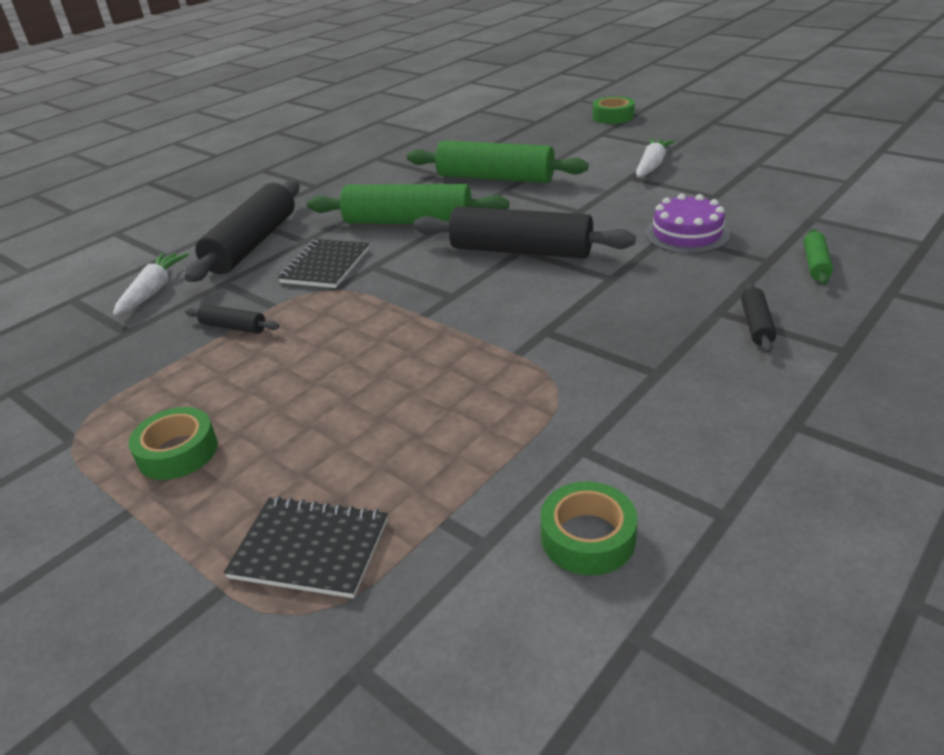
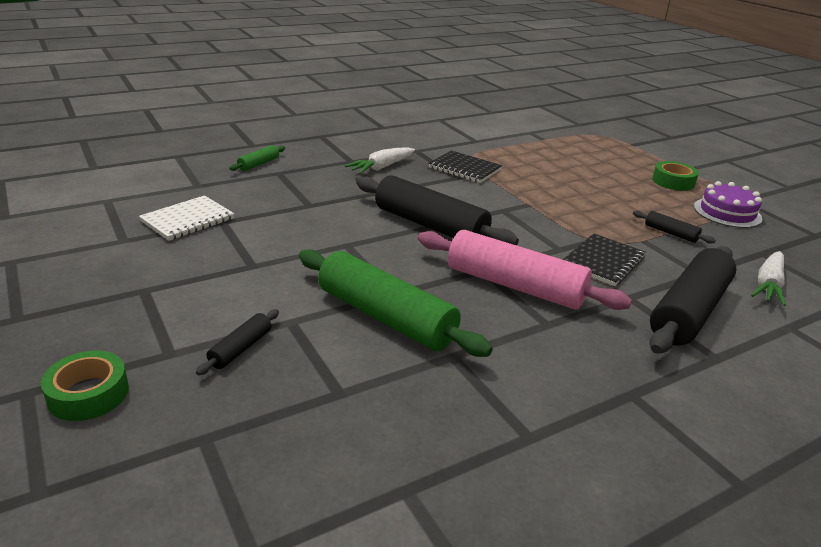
camera: 165 degrees left, 5 degrees down
black notebook [224,496,388,598] -> black notebook moved to [429,150,502,183]
green rolling pin [307,184,509,224] -> pink rolling pin [418,230,632,310]
green tape [540,481,637,576] -> none
white carrot [636,138,675,177] -> white carrot moved to [345,147,415,174]
purple cake [645,194,730,254] -> purple cake moved to [694,181,762,228]
black rolling pin [741,283,777,353] -> black rolling pin moved to [196,309,279,375]
none -> white notebook [139,195,234,241]

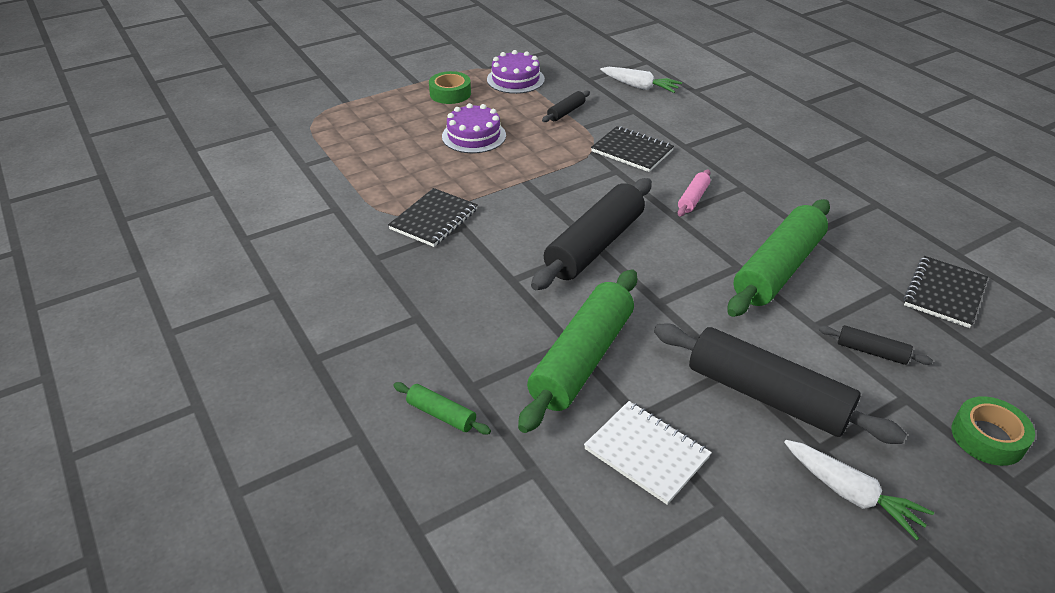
camera: 90 degrees left, 10 degrees up
white carrot [345,147,415,174] -> white carrot moved to [784,440,934,540]
pink rolling pin [418,230,632,310] -> pink rolling pin [678,169,711,217], size x0.45
black rolling pin [649,246,736,354] -> black rolling pin moved to [654,324,907,444]
none -> purple cake [442,103,506,153]
none -> green rolling pin [518,269,637,433]
none -> black notebook [903,256,988,328]

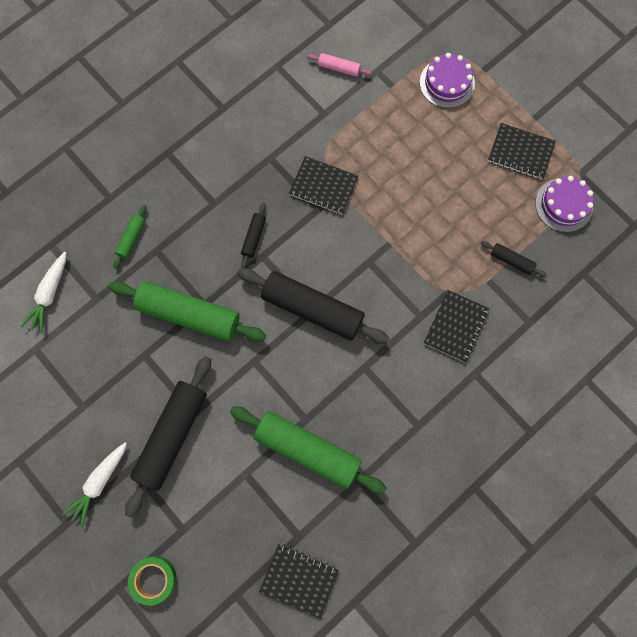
camera: 80 degrees right, 35 degrees up
green tape [429,71,471,104] -> black notebook [488,123,556,179]
purple cake [442,103,506,153] -> purple cake moved to [420,53,475,108]
white notebook [584,401,712,505] -> none
white carrot [600,67,682,93] -> white carrot moved to [21,252,66,333]
pink rolling pin [678,169,711,217] -> pink rolling pin moved to [307,53,372,77]
black rolling pin [819,325,933,365] -> black rolling pin moved to [241,203,266,268]

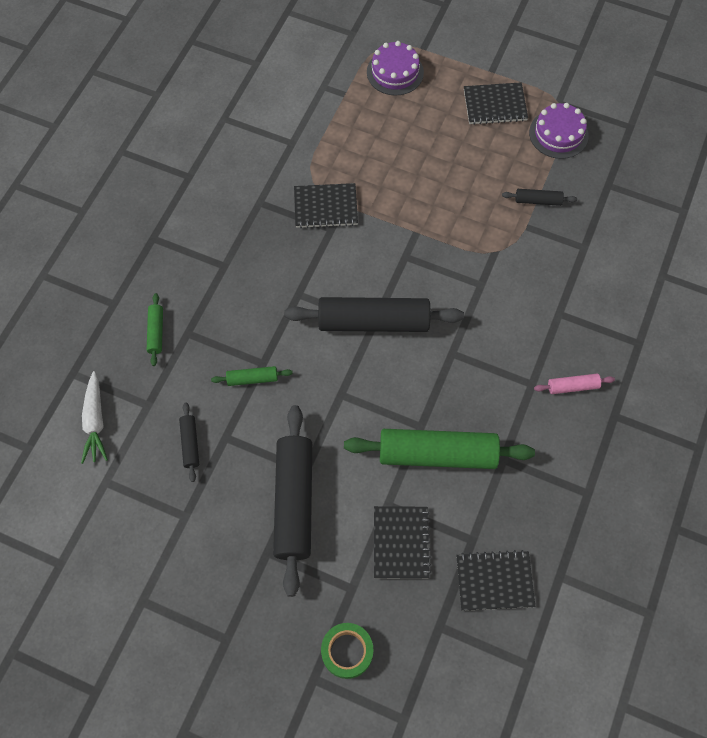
camera: 25 degrees left, 10 degrees down
white carrot [62,442,127,527] -> none
green rolling pin [109,281,266,342] -> green rolling pin [211,366,293,386], size x0.45
black rolling pin [241,203,266,268] -> black rolling pin moved to [179,402,199,482]
pink rolling pin [307,53,372,77] -> pink rolling pin moved to [534,374,615,394]
black notebook [424,290,489,362] -> black notebook moved to [374,506,431,579]

